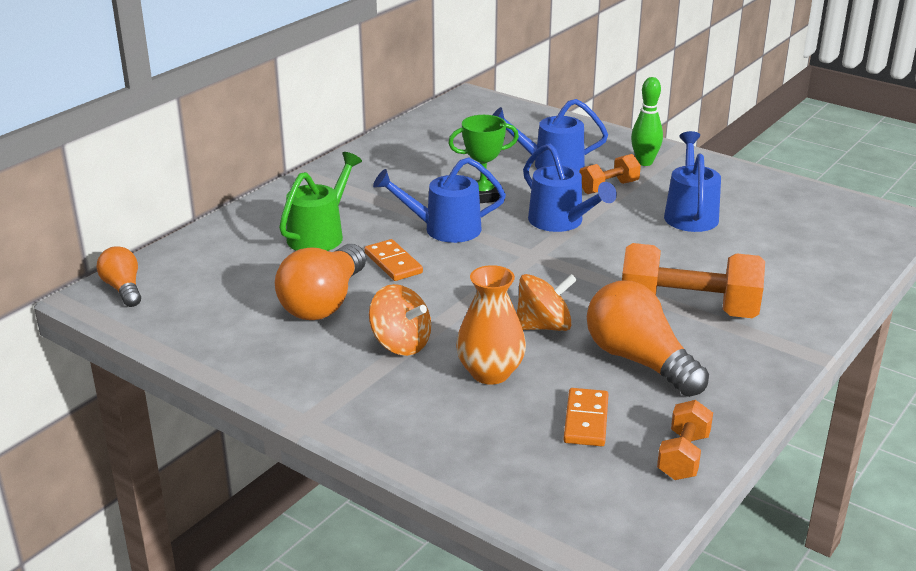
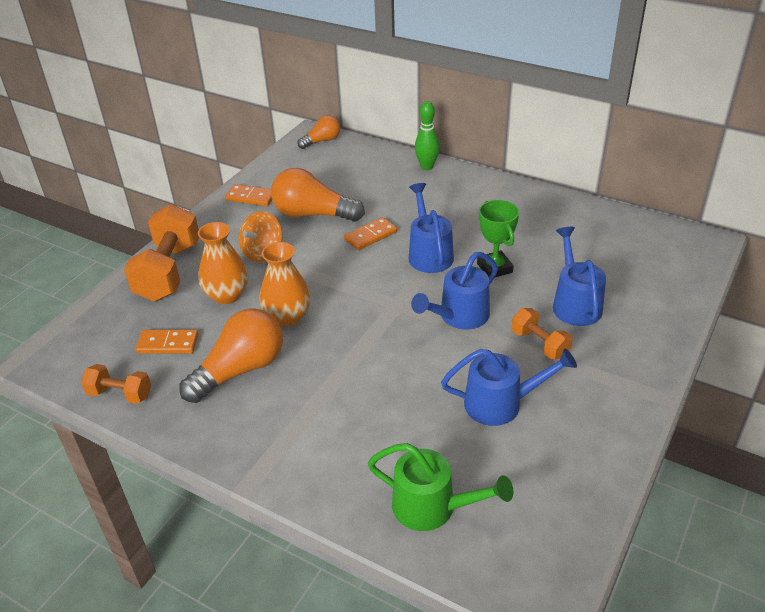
camera: 85 degrees right, 10 degrees up
green watering can [279,152,362,251] -> green watering can moved to [368,443,513,531]
orange spinning top [517,274,577,331] -> orange vase [260,242,311,326]
orange dumbbell [622,243,765,318] -> orange dumbbell moved to [124,204,199,301]
green bowling pin [631,77,663,166] -> green bowling pin moved to [415,101,440,170]
none -> orange domino [225,184,272,206]

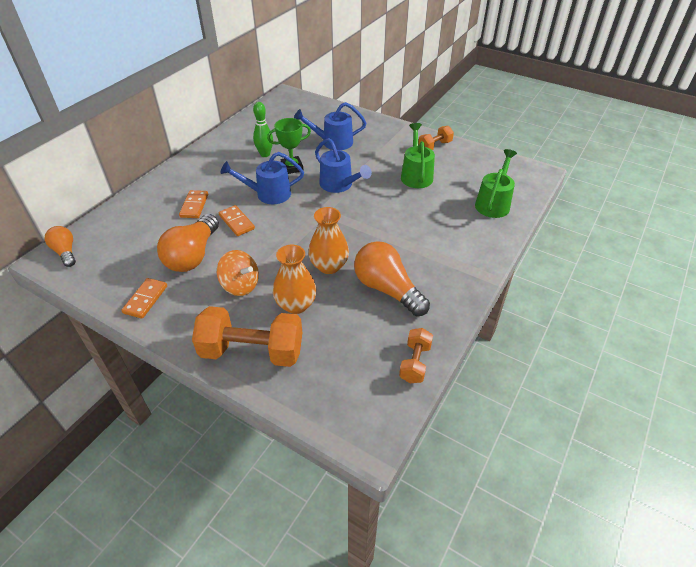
camera: 90 degrees left, 5 degrees up
orange domino [136,330,198,354] -> orange domino moved to [179,190,208,218]
green bowling pin [415,101,440,170] -> green bowling pin moved to [253,102,273,157]
blue watering can [441,348,577,426] -> green watering can [401,123,435,188]
orange dumbbell [511,308,572,359] -> orange dumbbell moved to [418,126,454,150]

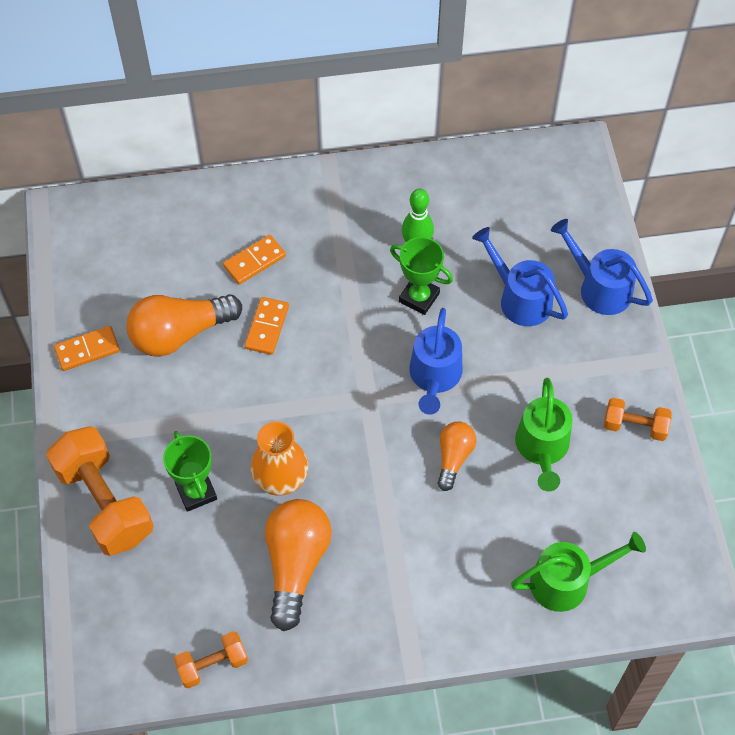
camera: 50 degrees right, 15 degrees up
orange light bulb [45,226,76,267] -> orange light bulb moved to [437,422,477,491]
orange spinning top [217,250,259,296] -> none
blue watering can [220,152,304,204] -> blue watering can moved to [551,219,653,315]
orange vase [273,245,317,314] -> green trophy [163,431,217,512]
green watering can [401,123,435,188] -> green watering can turned 135 degrees clockwise [515,378,573,492]

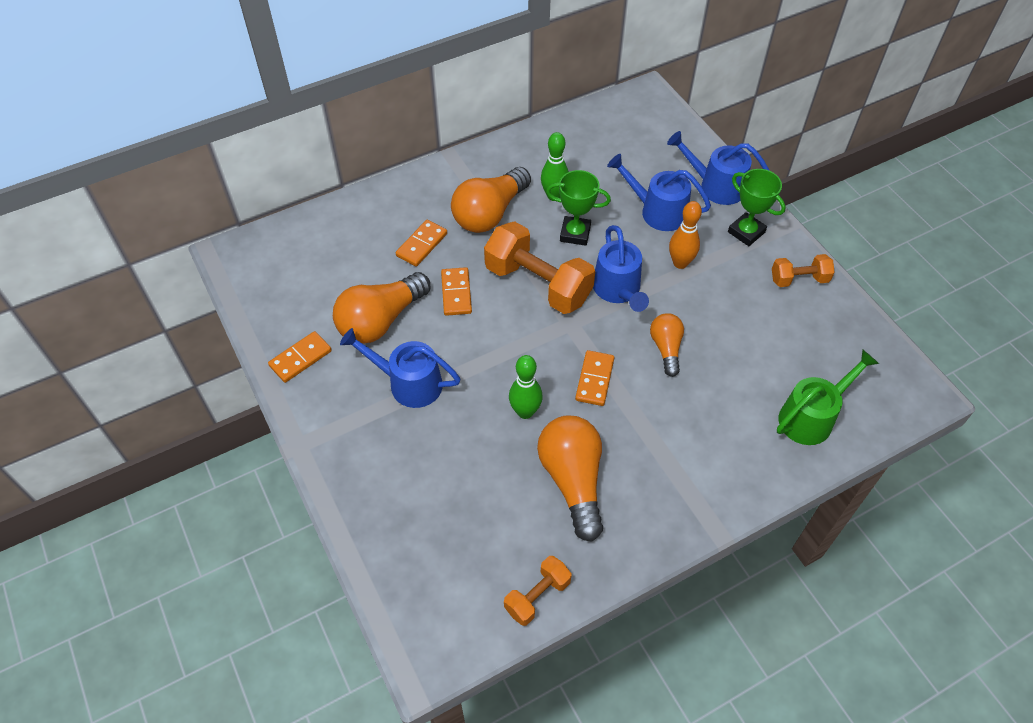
camera: 20 degrees left, 5 degrees down
orange dumbbell [46,426,154,556] -> orange dumbbell moved to [484,221,595,314]
green trophy [163,431,217,512] -> green trophy moved to [728,169,786,246]
orange vase [251,421,308,495] -> green bowling pin [509,355,543,419]
green watering can [515,378,573,492] -> none
none -> blue watering can [340,328,461,408]
none -> orange light bulb [451,167,531,233]
none -> orange domino [575,350,614,406]
none -> orange bowling pin [669,201,702,269]

